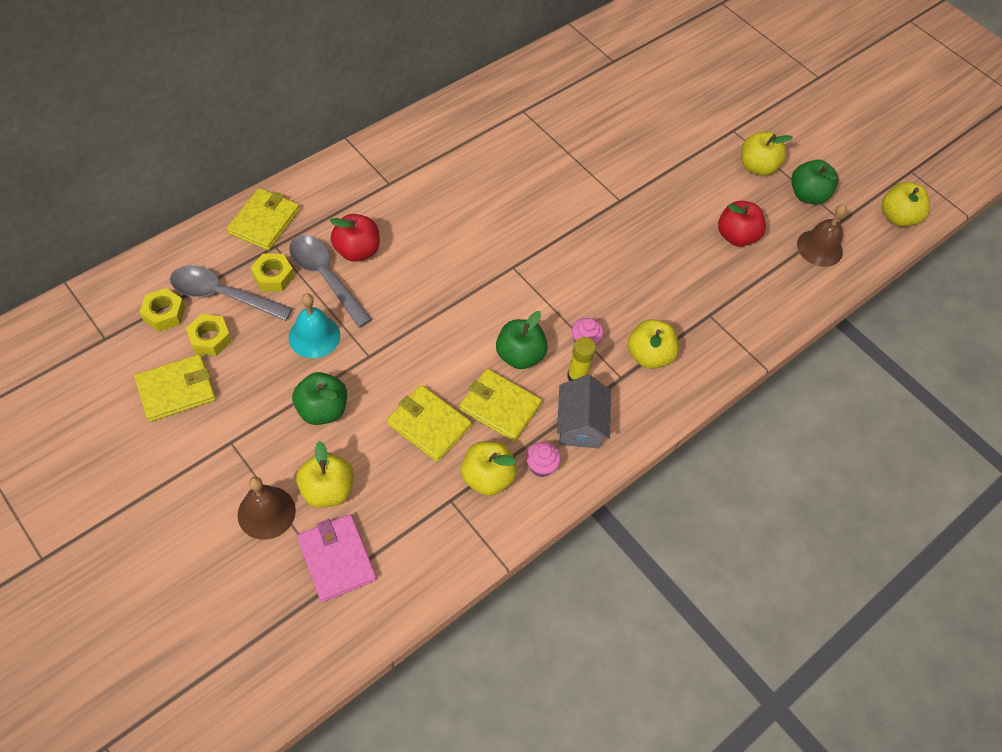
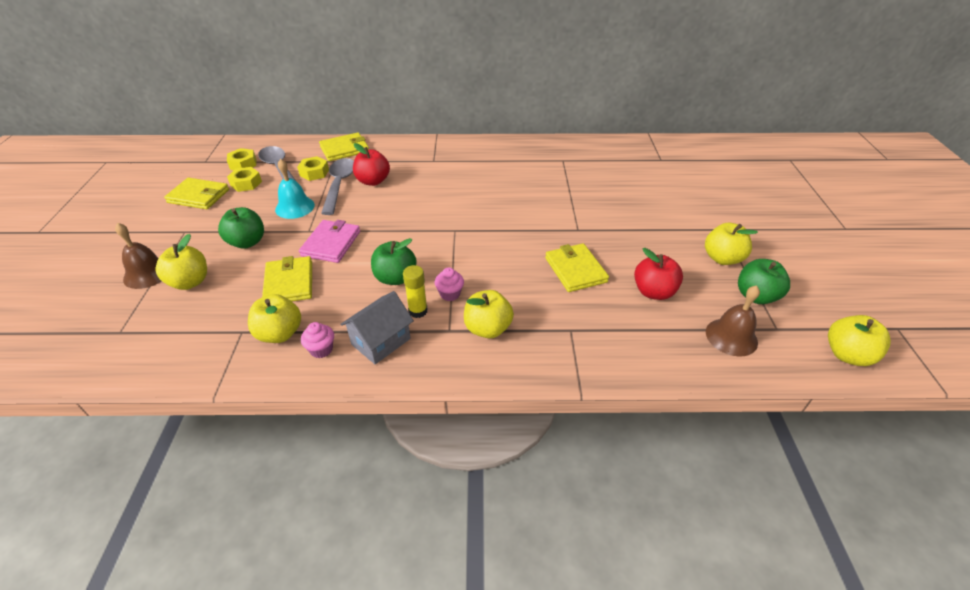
camera: 45 degrees right, 15 degrees down
pink wallet [297,514,377,602] -> pink wallet moved to [299,220,360,263]
yellow wallet [459,369,542,442] -> yellow wallet moved to [545,243,609,292]

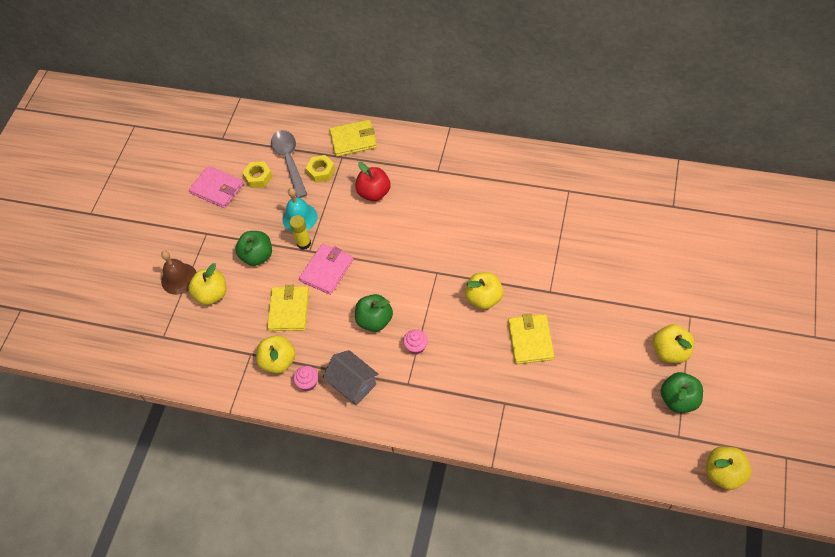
camera: 20 degrees right, 15 degrees up
yellow wallet [164,178,229,209] -> pink wallet [189,166,244,208]
yellow nut [227,148,256,170] -> none
grey spoon [321,158,354,215] -> none
grey house [340,291,414,364] -> grey house turned 75 degrees clockwise [323,350,378,406]
yellow glue stick [403,265,428,318] -> yellow glue stick moved to [289,215,311,250]
yellow apple [464,290,514,338] -> yellow apple moved to [465,272,503,309]
red apple [634,248,683,300] -> none
brown bell [706,285,760,357] -> none

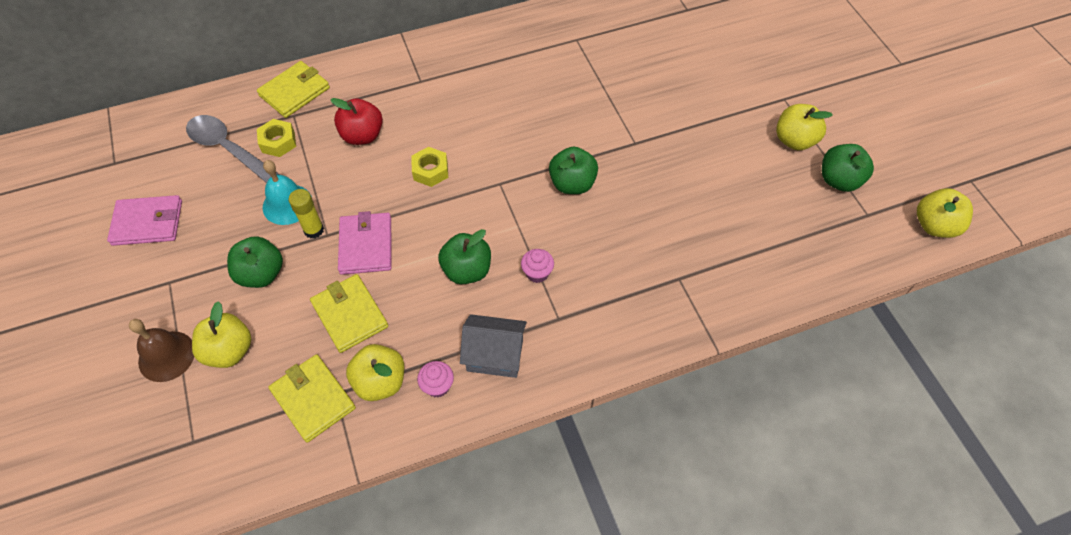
camera: 40 degrees left, 0 degrees up
yellow nut [242,161,273,188] -> yellow nut moved to [411,147,448,187]
yellow apple [465,272,503,309] -> green apple [549,147,598,194]
yellow wallet [508,313,554,364] -> yellow wallet moved to [268,354,356,443]

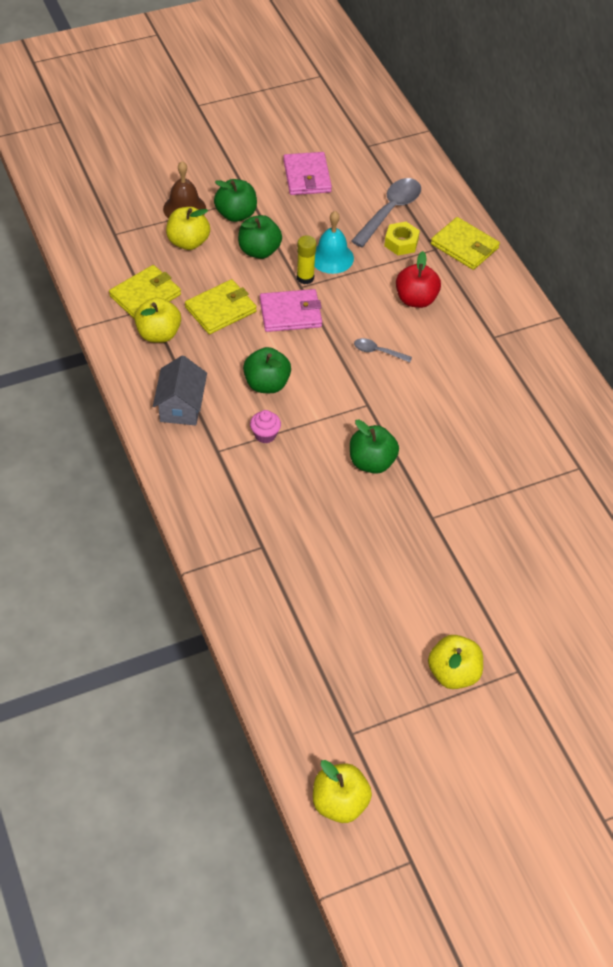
camera: 85 degrees right, 5 degrees down
yellow nut [411,147,448,187] -> grey spoon [354,338,412,362]
pink cupcake [417,361,454,397] -> none
green apple [822,144,874,192] -> green apple moved to [214,179,257,222]

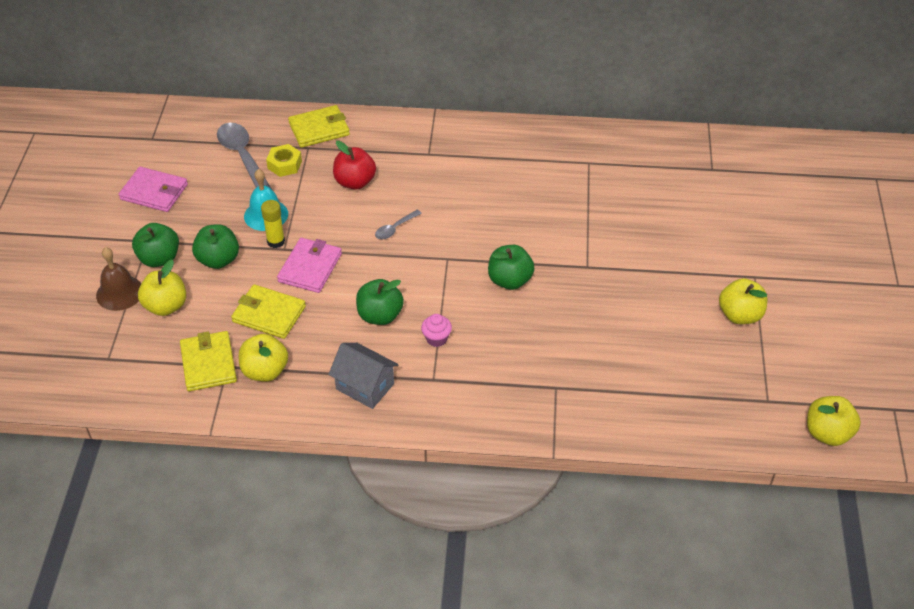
camera: 60 degrees left, 5 degrees down
yellow wallet [185,279,257,334] -> yellow wallet turned 60 degrees counterclockwise [231,284,306,339]

